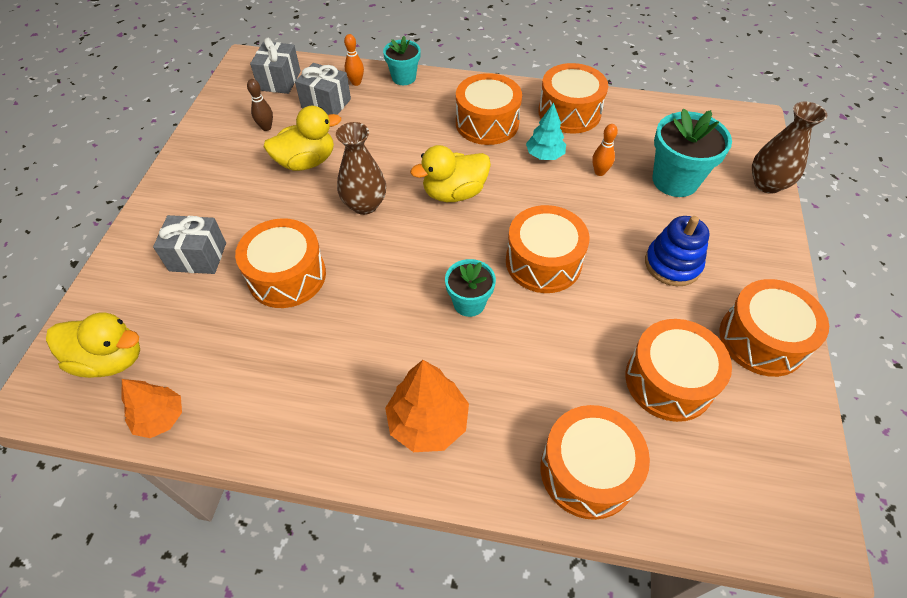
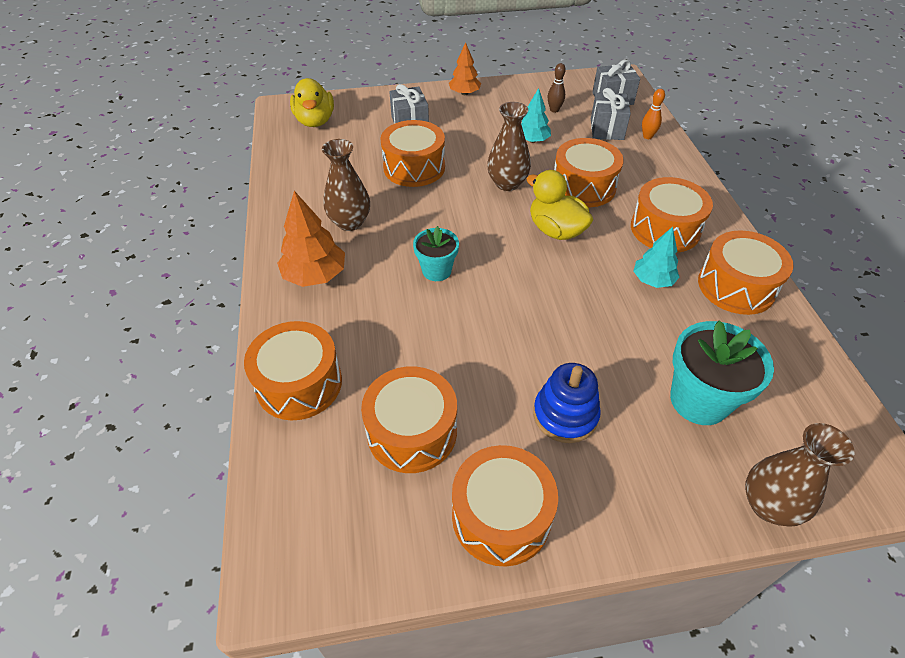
camera: 70 degrees right, 5 degrees down
orange tree [121,379,182,438] -> orange tree moved to [449,43,481,95]
yellow duck [263,106,341,171] -> turquoise tree [521,88,551,143]
turquoise flower pot [383,36,421,85] -> none
orange drum [506,205,590,293] -> orange drum moved to [554,138,624,207]
orange bowling pin [592,124,618,176] -> none
none -> brown vase [322,139,370,231]

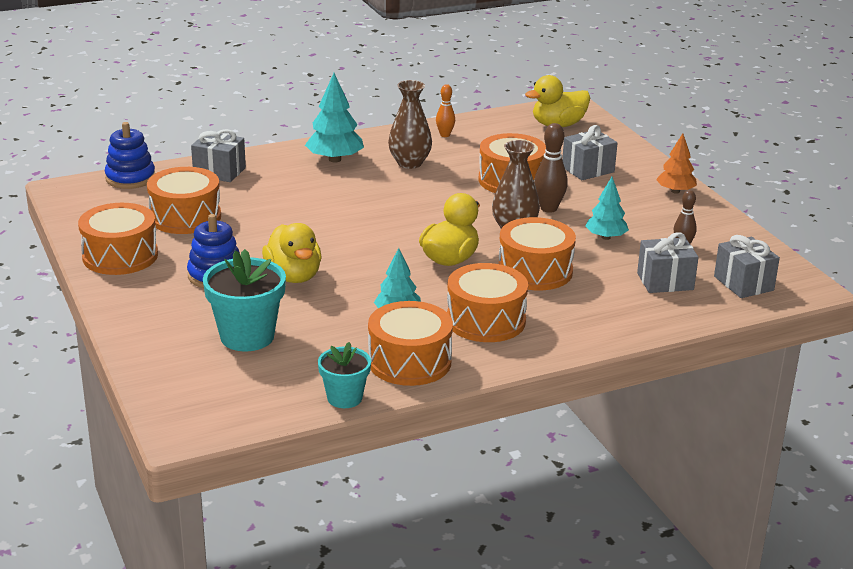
camera: 75 degrees right, 20 degrees down
orange drum [244,321,342,420] -> grey gift [191,129,246,182]
orange tree [277,191,345,287] -> turquoise tree [305,73,364,163]
turquoise flower pot [413,226,459,281] -> turquoise flower pot moved to [318,342,371,408]
orange bowling pin [642,89,665,139] -> orange bowling pin moved to [436,84,455,137]
brown vase [745,423,855,527] -> none
none -> blue stacking toy [105,122,155,189]
none -> yellow duck [262,223,322,283]
none -> brown bowling pin [534,123,568,213]

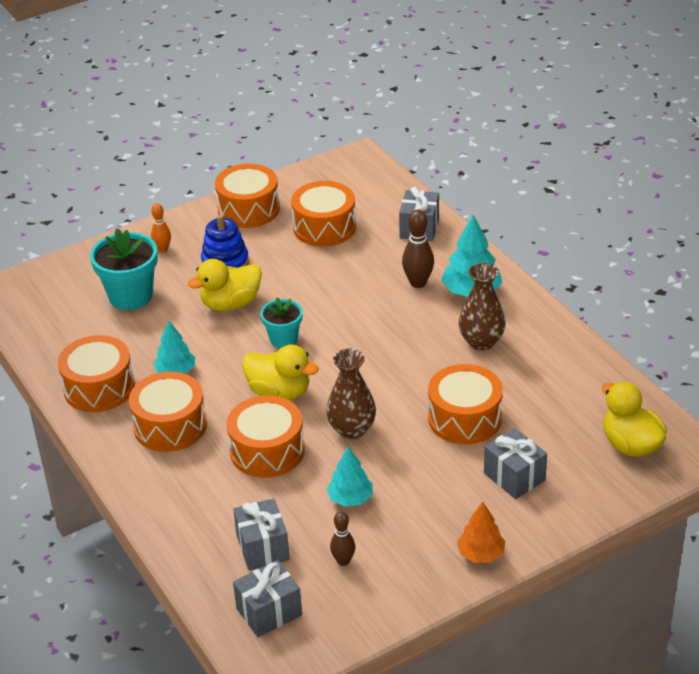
camera: 85 degrees right, 10 degrees up
blue stacking toy [105,122,155,189] -> none
turquoise flower pot [318,342,371,408] -> turquoise flower pot moved to [261,297,303,348]
orange bowling pin [436,84,455,137] -> orange bowling pin moved to [151,203,171,252]
brown bowling pin [534,123,568,213] -> brown bowling pin moved to [402,209,434,288]

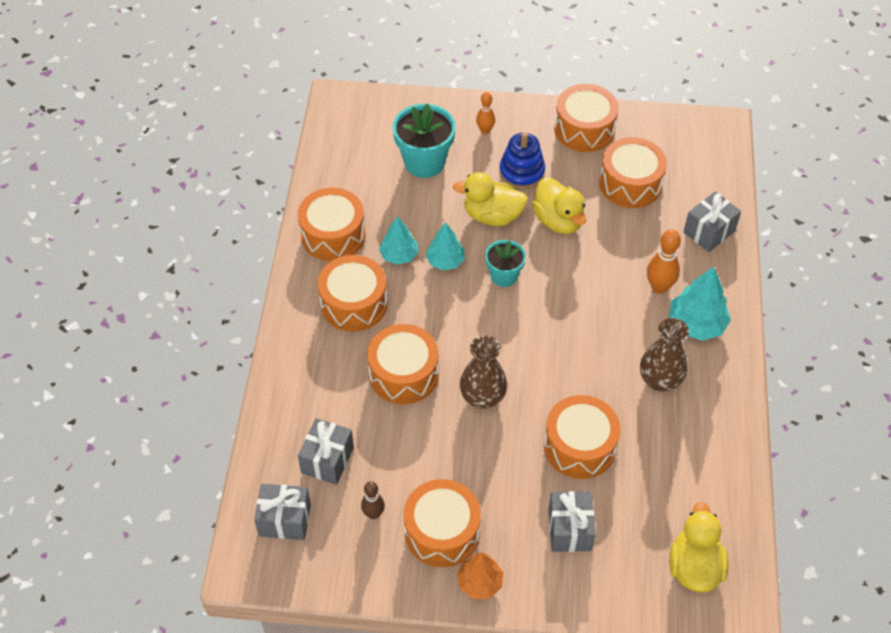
camera: 35 degrees right, 15 degrees up
yellow duck [242,345,319,400] -> yellow duck moved to [532,177,586,234]
turquoise tree [327,447,373,507] -> turquoise tree moved to [426,222,465,270]
brown bowling pin [402,209,434,288] -> orange bowling pin [647,229,681,294]
none -> orange drum [404,479,481,567]

